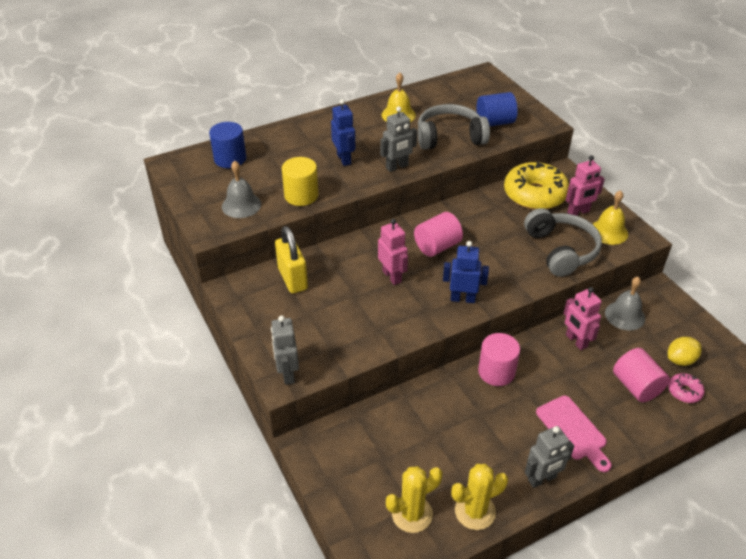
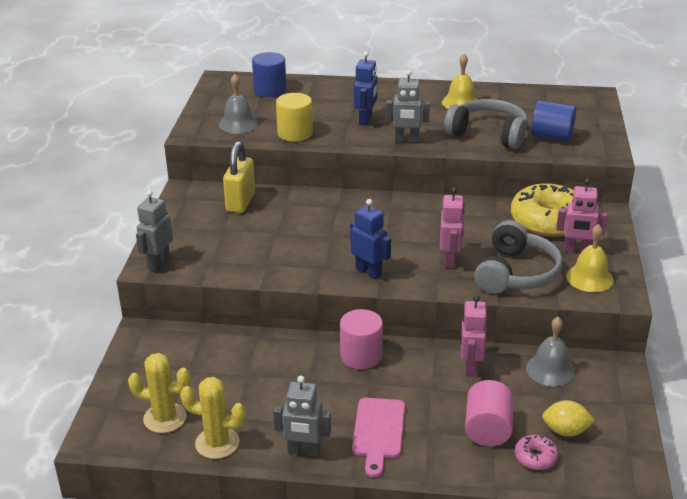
camera: 35 degrees right, 10 degrees down
pink robot [378,219,408,285] -> pink robot moved to [440,187,464,268]
pink cylinder [414,212,463,257] -> none

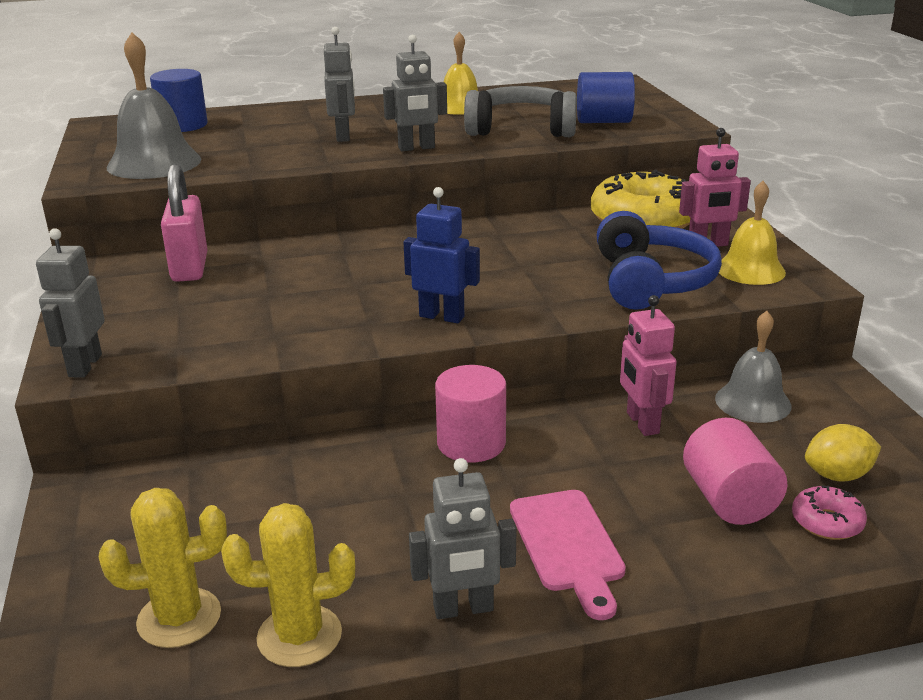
camera: 20 degrees left, 5 degrees down
grey bell [219,74,258,134] -> grey bell [106,32,201,179], size x1.50
yellow padlock [223,141,255,213] -> pink padlock [161,164,207,282]
yellow cylinder [276,93,313,142] -> none
blue robot [354,51,378,126] -> grey robot [324,27,355,142]
pink robot [440,187,464,268] -> none
grey headphones [474,220,563,294] -> blue headphones [597,211,722,310]

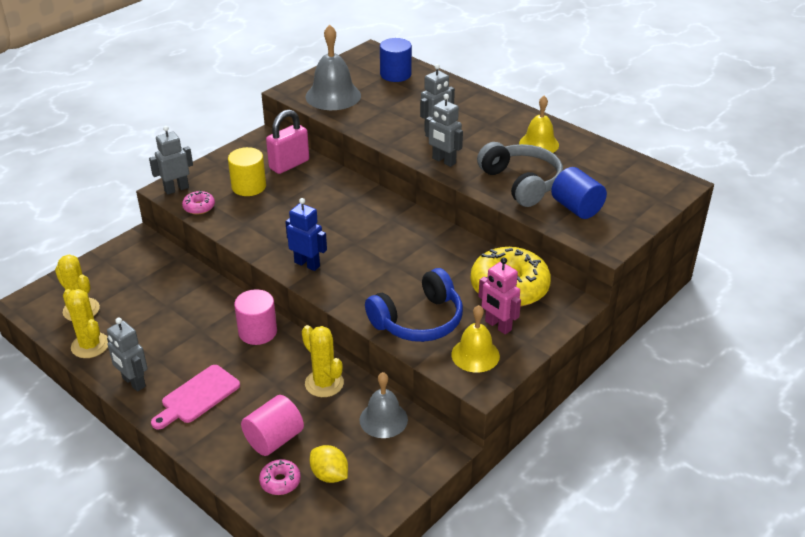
camera: 55 degrees right, 10 degrees up
blue robot [404,187,480,323] -> blue robot turned 45 degrees counterclockwise [285,198,327,271]
pink robot [620,295,677,436] -> yellow cactus [302,325,344,397]
none -> pink donut [182,191,215,215]
none -> yellow cylinder [228,147,266,196]

